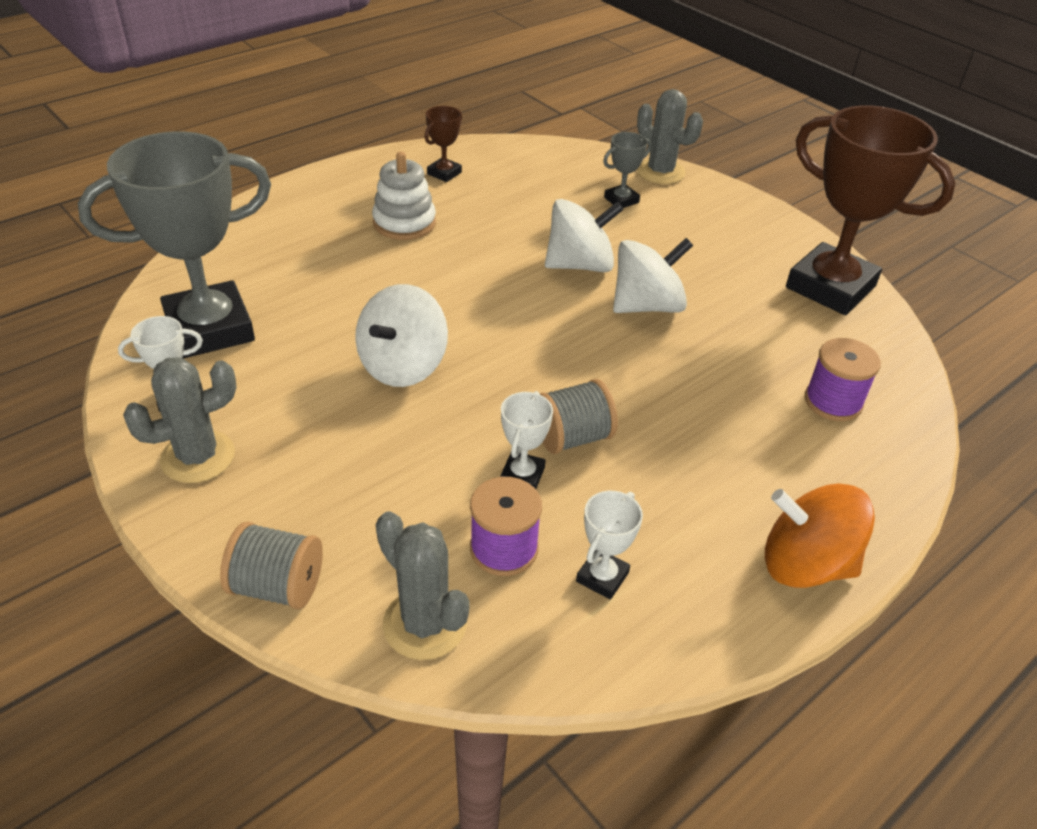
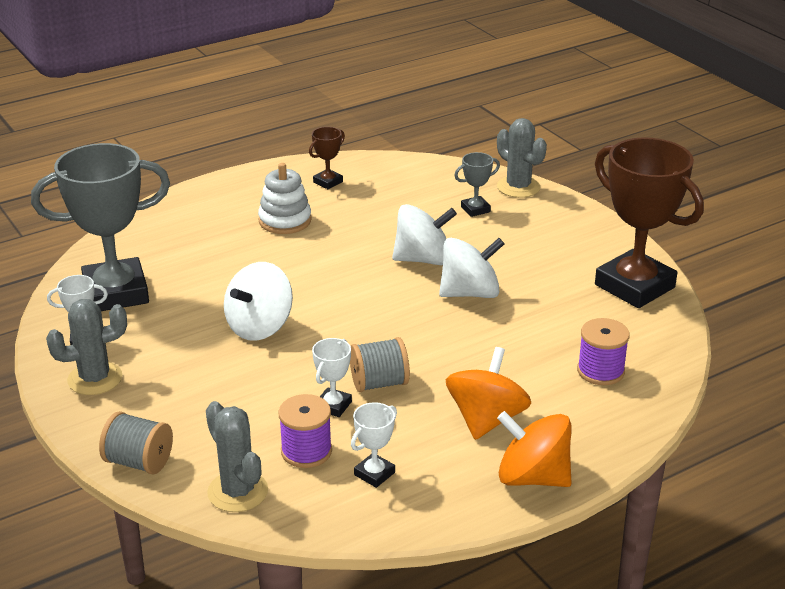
camera: 10 degrees right, 10 degrees down
none -> orange spinning top [446,347,531,440]

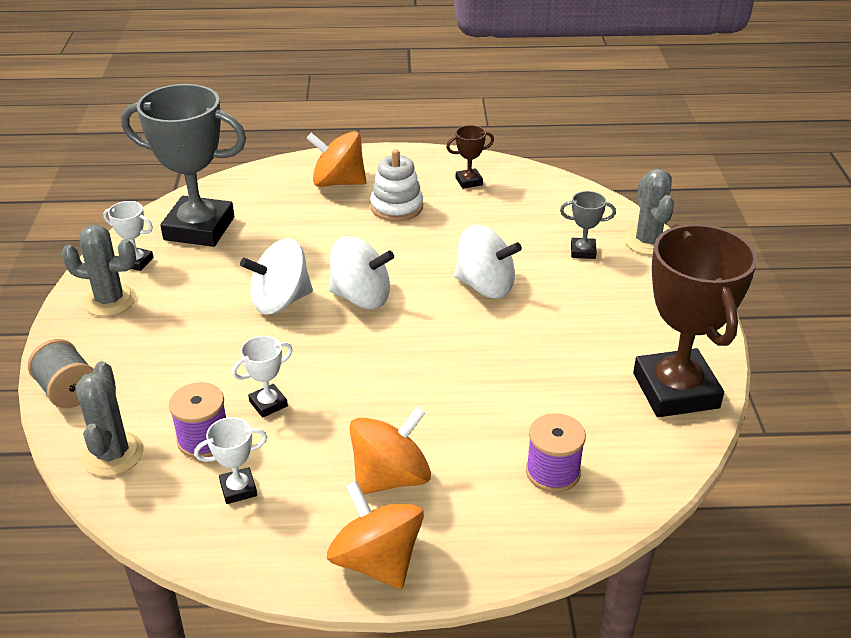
camera: 30 degrees right, 5 degrees up
grey spool [350,337,410,392] -> none
white spinning top [439,238,504,298] -> white spinning top moved to [329,236,394,309]
none -> orange spinning top [306,131,366,187]

